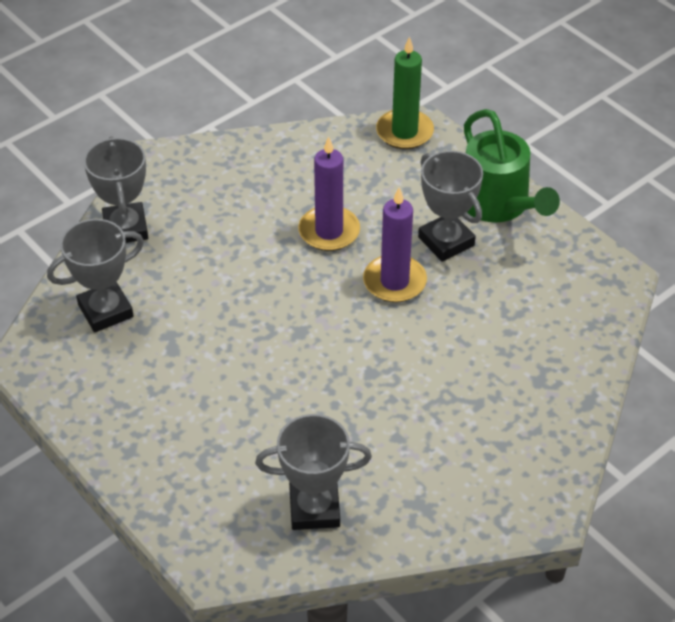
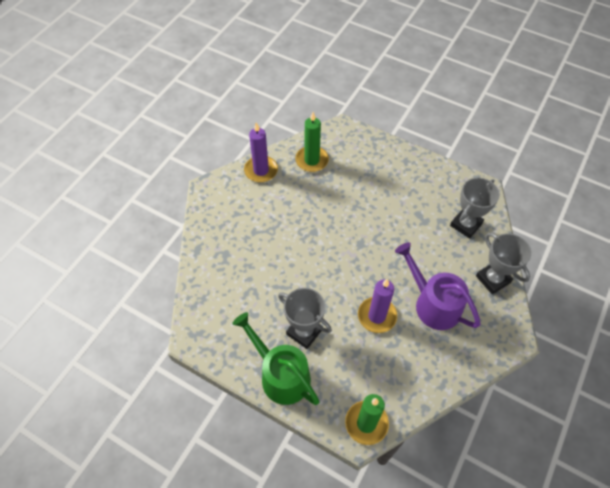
camera: 160 degrees right, 10 degrees up
grey trophy [255,414,372,530] -> green candle [295,112,329,172]
purple candle [363,187,427,303] -> purple candle moved to [244,122,278,182]
none -> purple watering can [395,242,481,330]

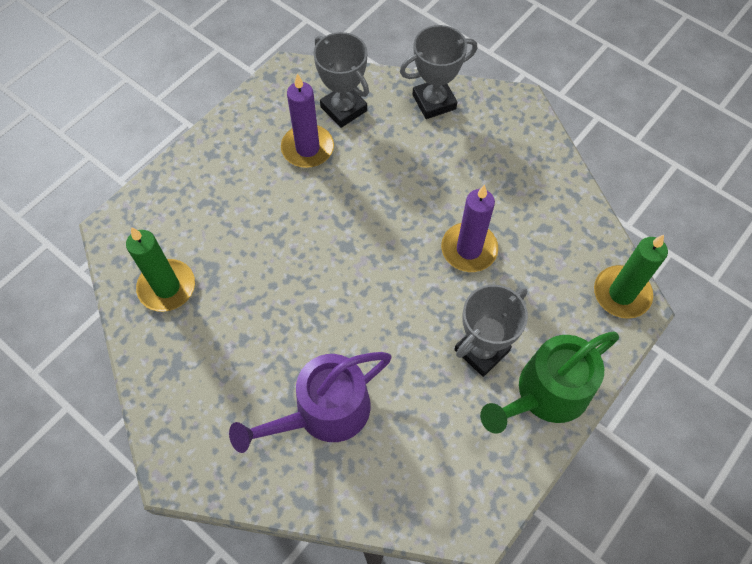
camera: 80 degrees left, 5 degrees up
purple candle [244,122,278,182] -> purple candle moved to [281,73,334,168]
purple watering can [395,242,481,330] -> purple watering can moved to [229,352,391,453]

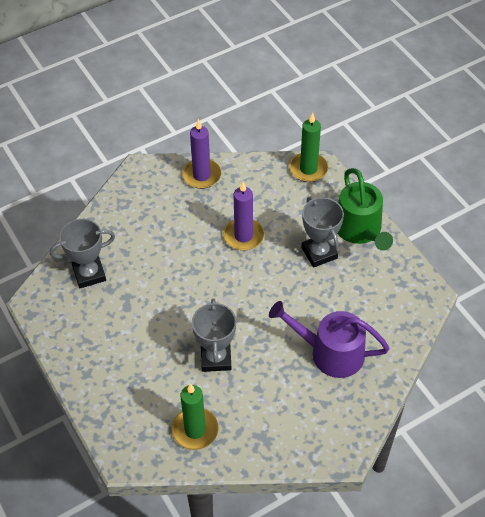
camera: 70 degrees left, 10 degrees down
purple watering can [229,352,391,453] -> purple watering can turned 120 degrees clockwise [269,301,390,378]
purple candle [281,73,334,168] -> purple candle moved to [182,119,221,189]
grey trophy [400,25,477,119] -> grey trophy moved to [192,299,236,372]

